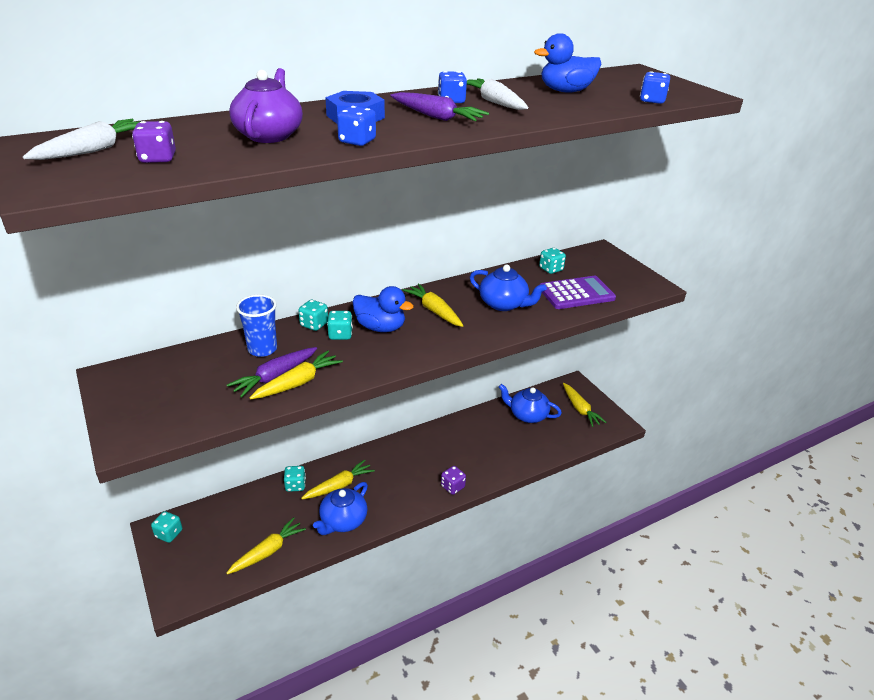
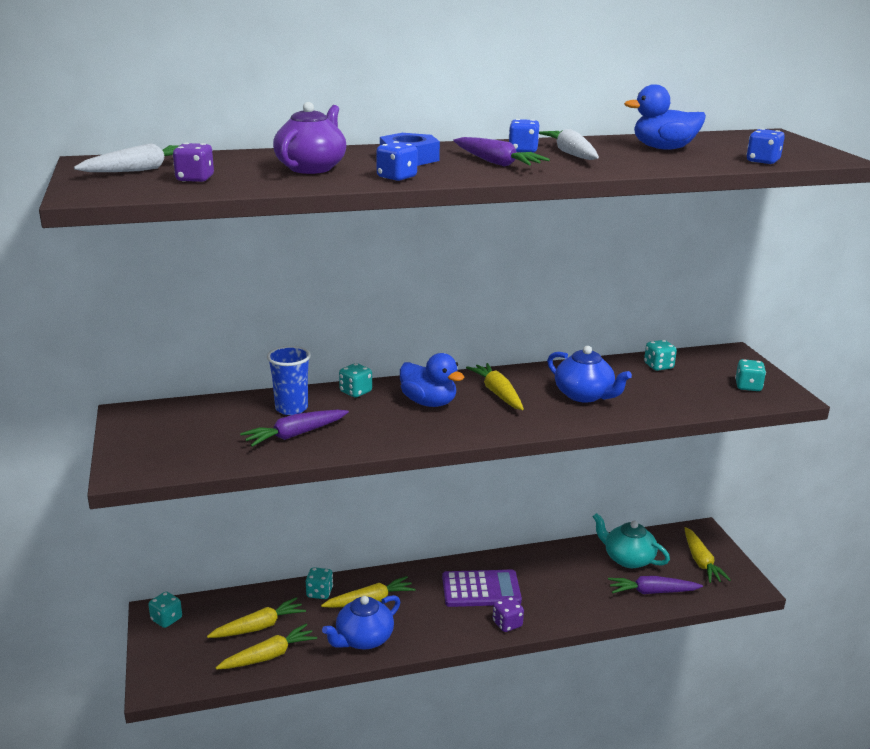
camera: 15 degrees right, 10 degrees down
yellow carrot [250,351,343,399] -> yellow carrot moved to [207,597,306,638]
turquoise dice [327,311,353,340] -> turquoise dice moved to [735,359,766,391]
blue teapot [499,384,562,423] -> turquoise teapot [593,513,670,568]
purple calculator [539,276,616,309] -> purple calculator moved to [442,570,522,607]
none -> purple carrot [608,576,703,594]

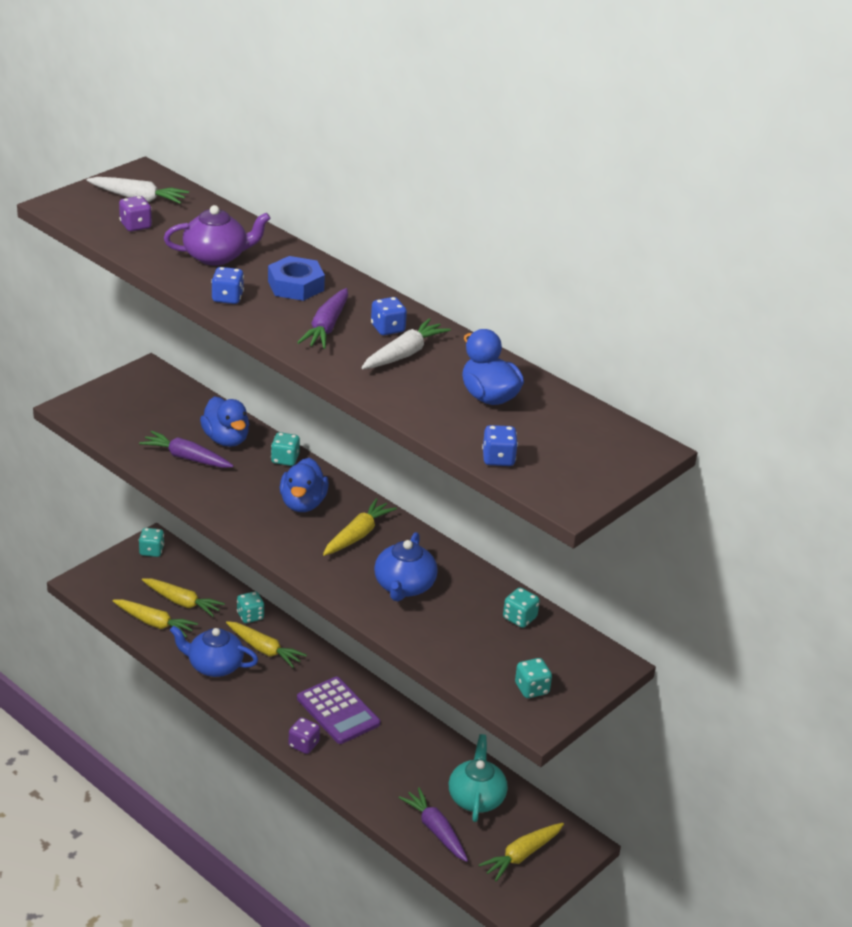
camera: 55 degrees right, 10 degrees up
blue cup [267,346,311,415] -> blue duck [200,397,249,447]

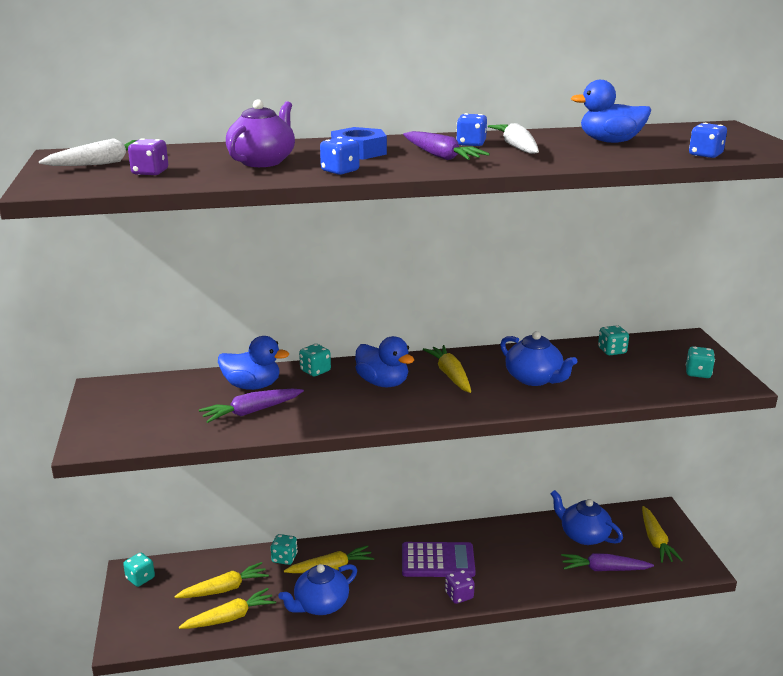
camera: 50 degrees left, 10 degrees down
turquoise teapot [449,734,508,822] -> blue teapot [550,490,623,545]

